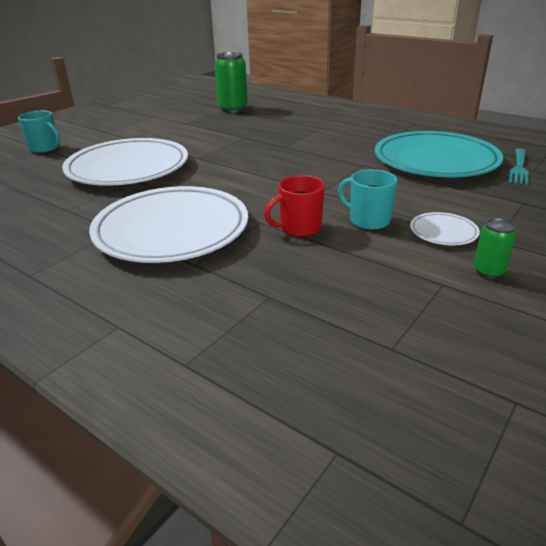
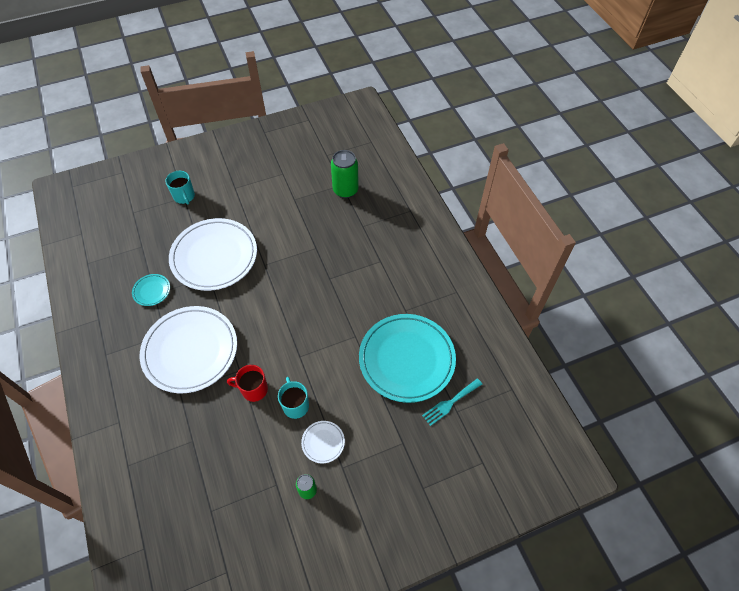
camera: 30 degrees right, 25 degrees up
none -> turquoise plate [132,274,170,306]

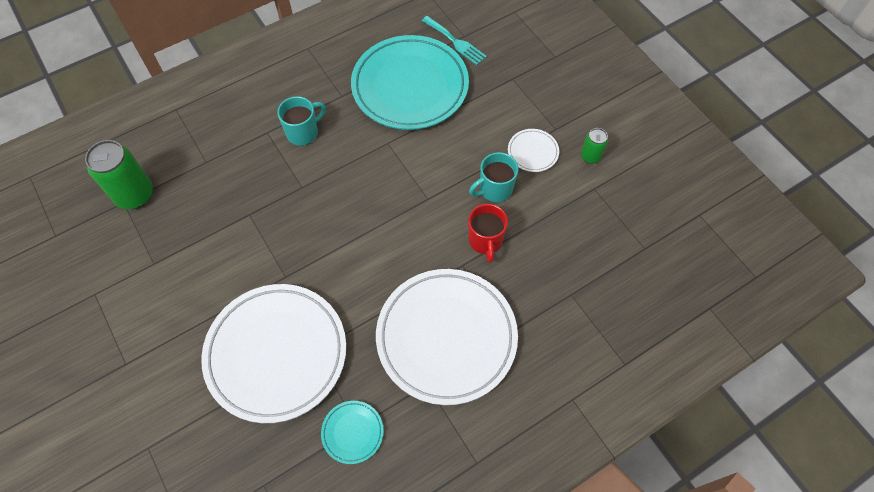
camera: 100 degrees left, 5 degrees up
turquoise mug [165,171,195,205] -> turquoise mug moved to [277,96,326,146]

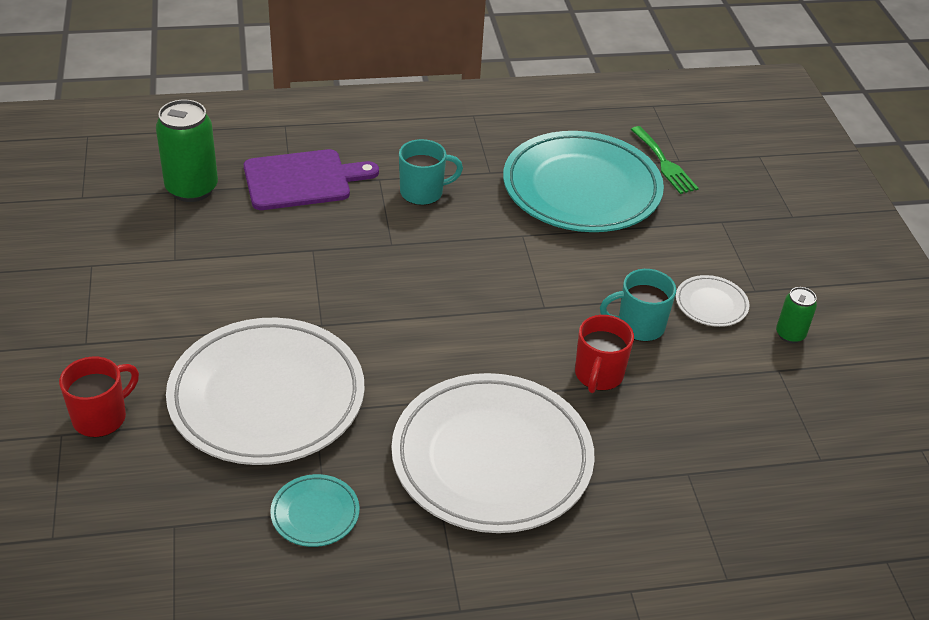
camera: 20 degrees right, 20 degrees down
turquoise fork [422,16,487,65] -> green fork [631,126,699,194]
none -> red mug [59,356,139,437]
none -> purple cutting board [244,149,379,210]

